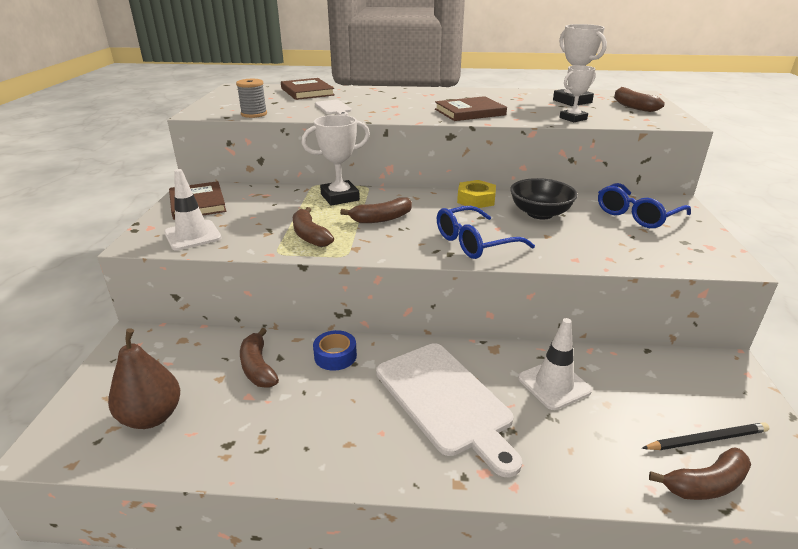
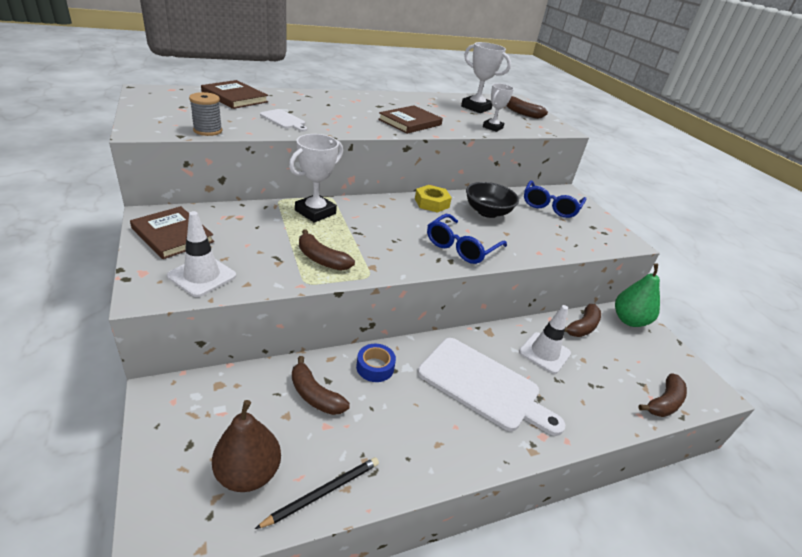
camera: 30 degrees left, 5 degrees up
brown banana [340,198,412,223] -> brown banana moved to [564,304,601,337]
black pencil [642,422,769,450] -> black pencil moved to [255,457,379,529]
none -> green pear [615,263,660,327]

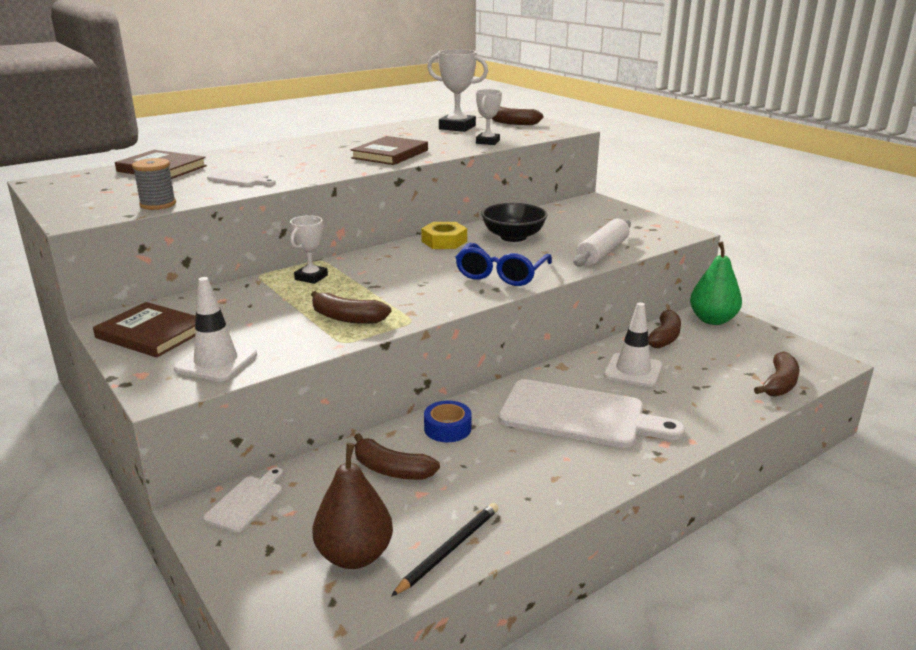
camera: 10 degrees left, 10 degrees down
white trophy [289,134,343,223] -> white trophy [290,215,328,284], size x0.64
blue glasses [524,180,586,218] -> none
none -> white cutting board [204,467,283,533]
none -> white rolling pin [573,219,631,266]

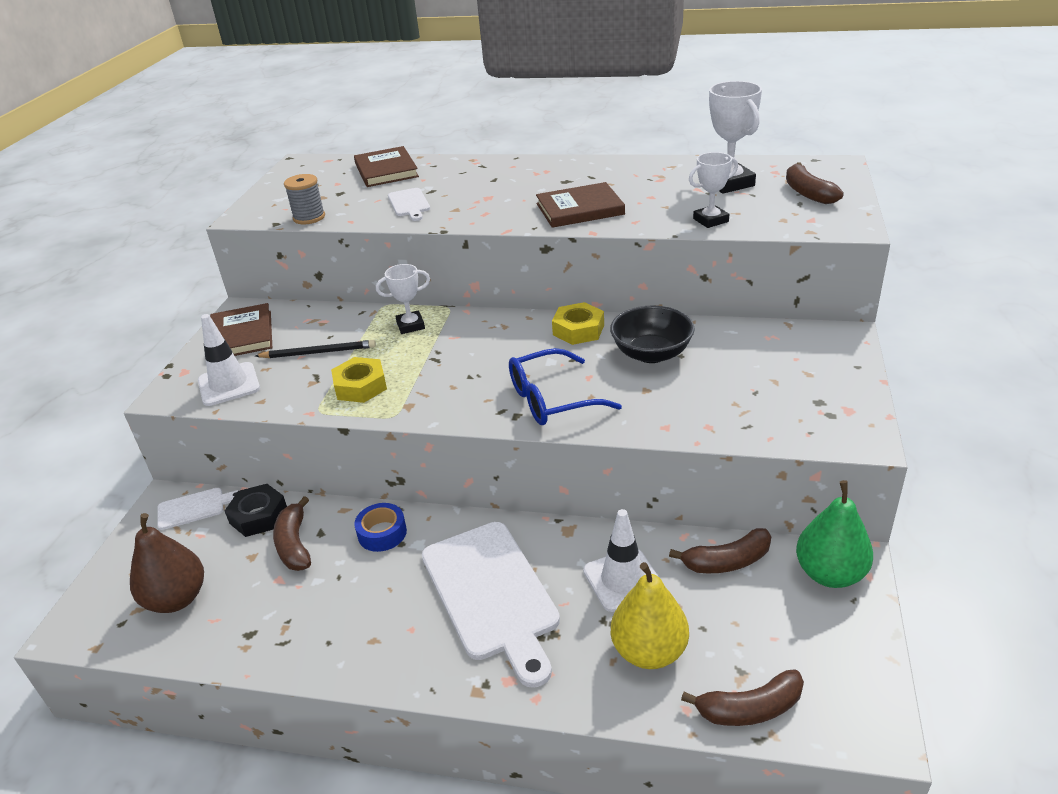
camera: 50 degrees right, 10 degrees up
brown banana [311,291,392,324] -> yellow nut [331,357,387,403]
black pencil [391,503,499,597] -> black pencil moved to [255,340,376,358]
white rolling pin [573,219,631,266] -> none
none -> black nut [225,484,287,537]
none -> yellow pear [611,562,689,669]

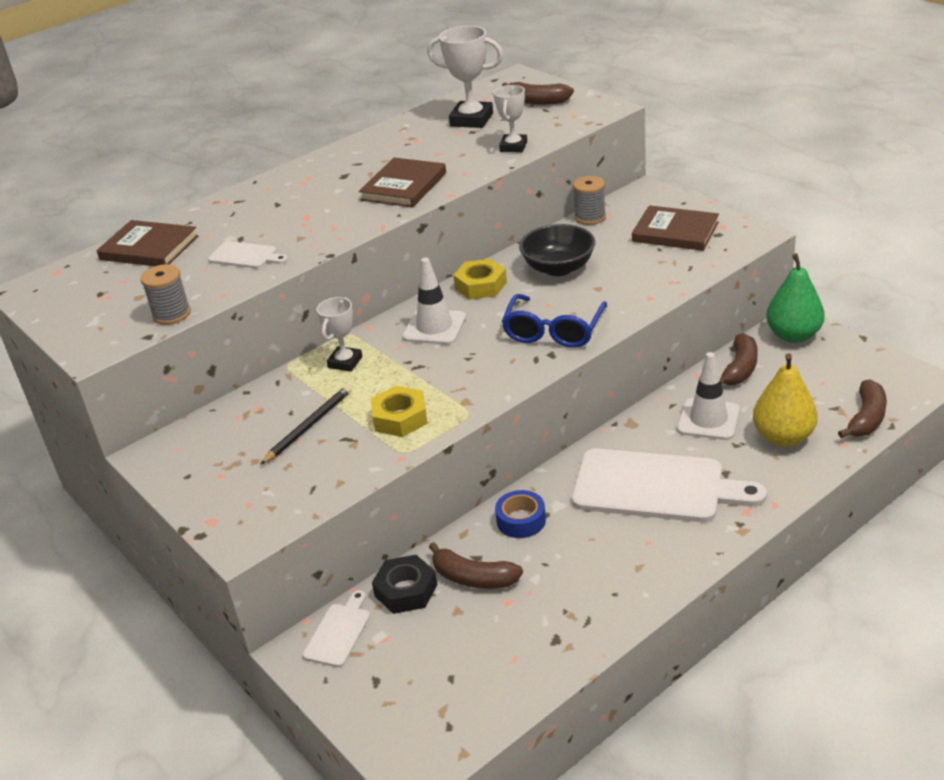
camera: 50 degrees left, 0 degrees up
brown pear [130,513,204,613] -> none
white traffic cone [198,314,260,406] -> white traffic cone moved to [402,258,466,345]
brown book [210,303,272,356] -> brown book moved to [632,205,719,251]
none -> grey spool [573,176,606,225]

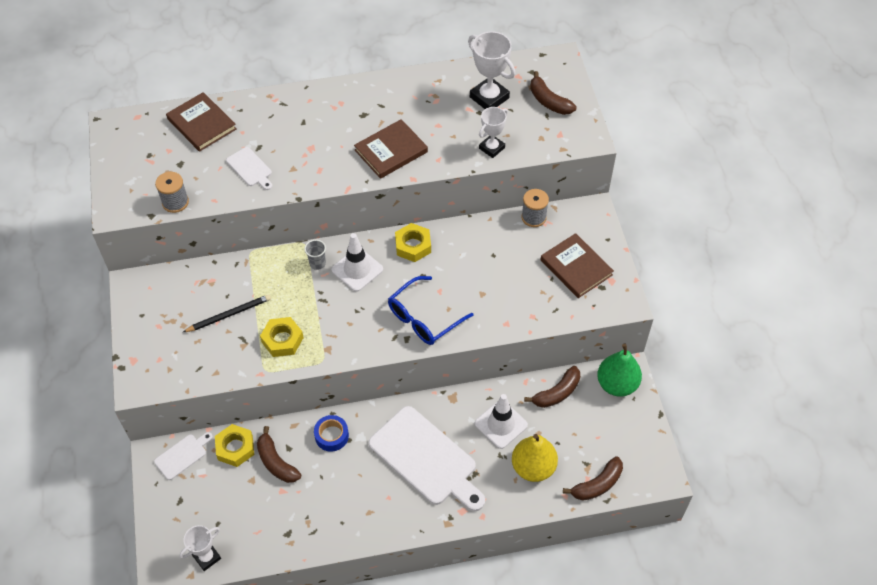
camera: 25 degrees right, 20 degrees up
white trophy [317,297,362,372] -> white trophy moved to [179,525,221,571]
black nut [372,555,437,614] -> yellow nut [215,424,254,467]
black bowl [519,224,596,276] -> none
none -> grey cup [304,240,326,270]

